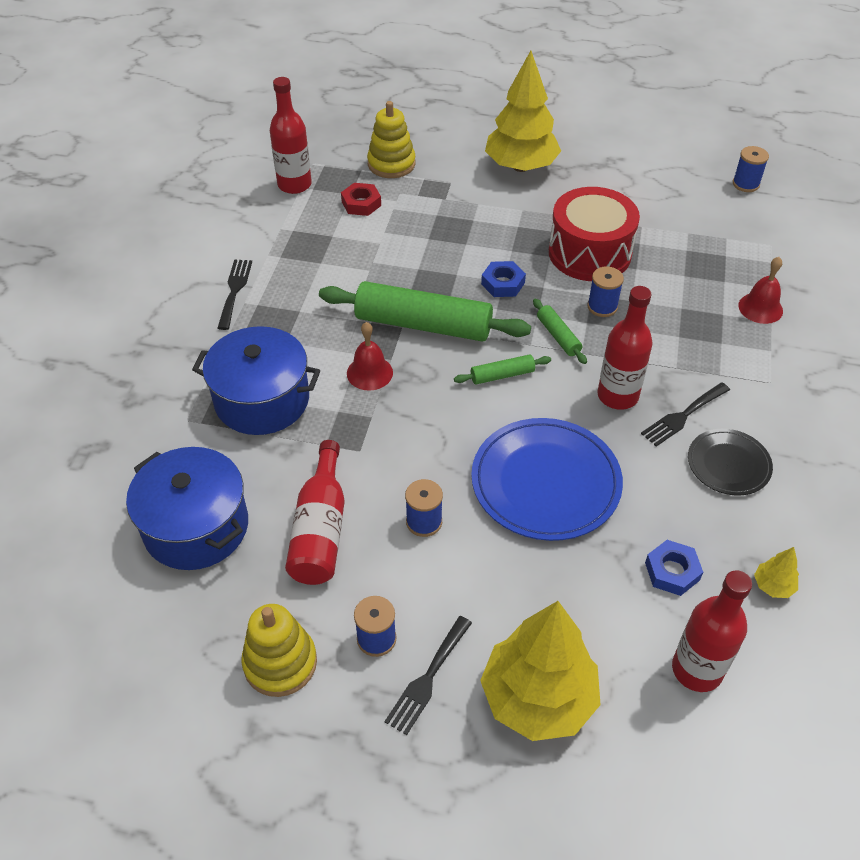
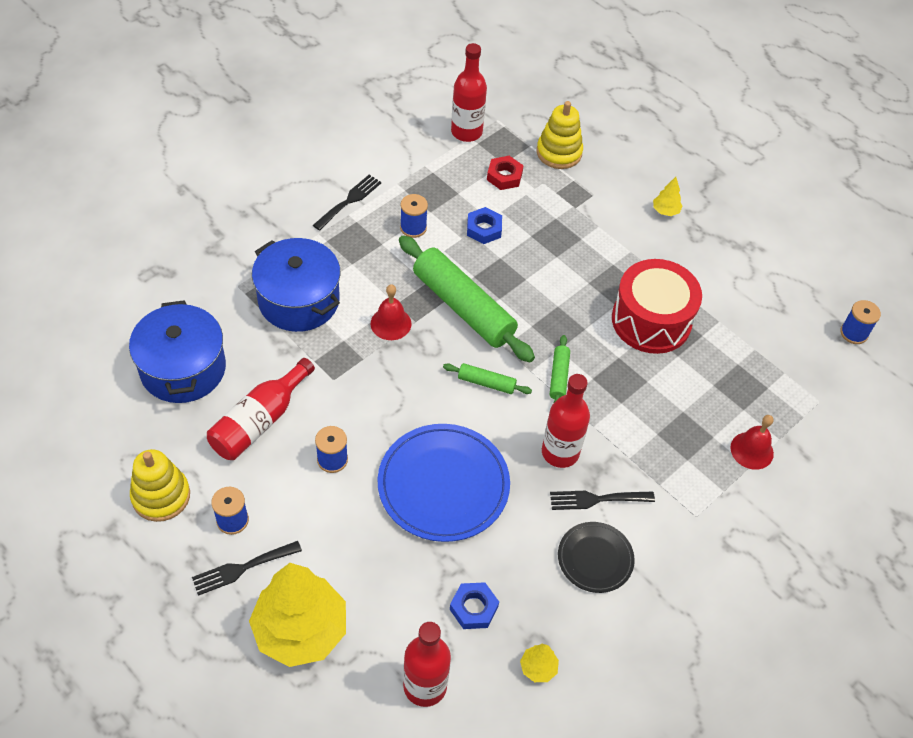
camera: 30 degrees right, 5 degrees up
blue nut [481,261,526,297] -> blue nut moved to [467,207,502,244]
yellow tree [485,51,561,172] -> yellow tree [653,177,683,216], size x0.40
blue spool [587,266,624,317] -> blue spool moved to [400,194,428,238]

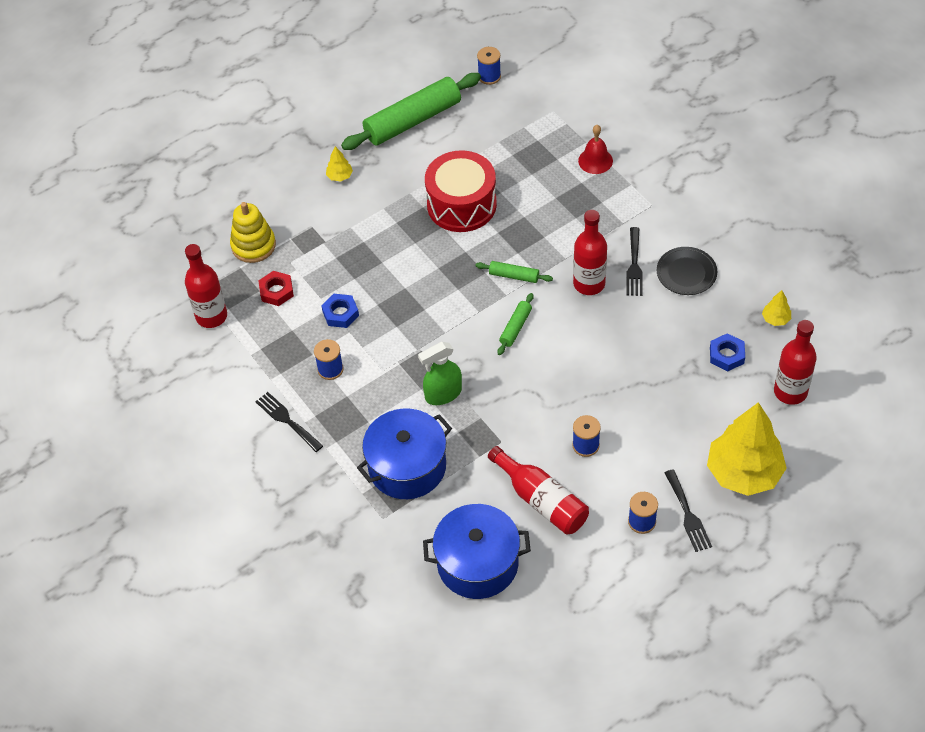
camera: 75 degrees left, 0 degrees up
yellow stacking toy [130,449,190,522] -> none
red bell [371,284,411,340] -> green spray bottle [418,342,462,405]
blue plate [378,424,510,542] -> none
green rolling pin [399,235,535,363] -> green rolling pin moved to [341,73,481,150]

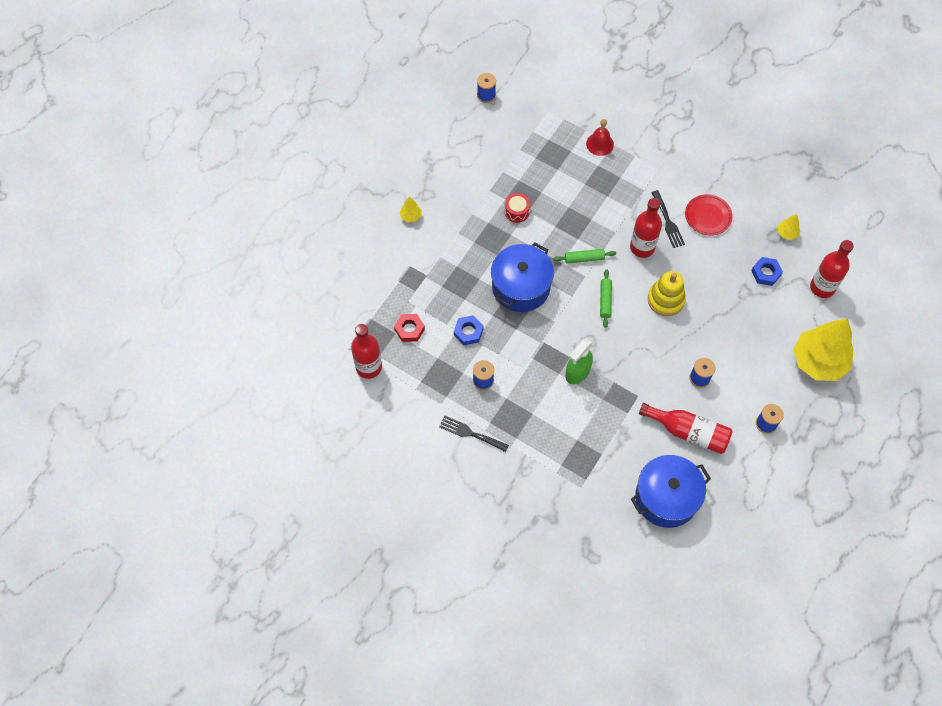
camera: 25 degrees left, 10 degrees up
yellow stacking toy [230,202,276,263] -> yellow stacking toy moved to [648,271,686,316]
green rolling pin [341,73,481,150] -> none
blue pot [357,408,452,499] -> blue pot moved to [491,243,554,312]
red drum [425,150,497,232] -> red drum [505,193,530,223], size x0.45
black plate [657,247,717,295] -> red plate [685,194,733,236]
black fork [664,469,712,552] -> none

